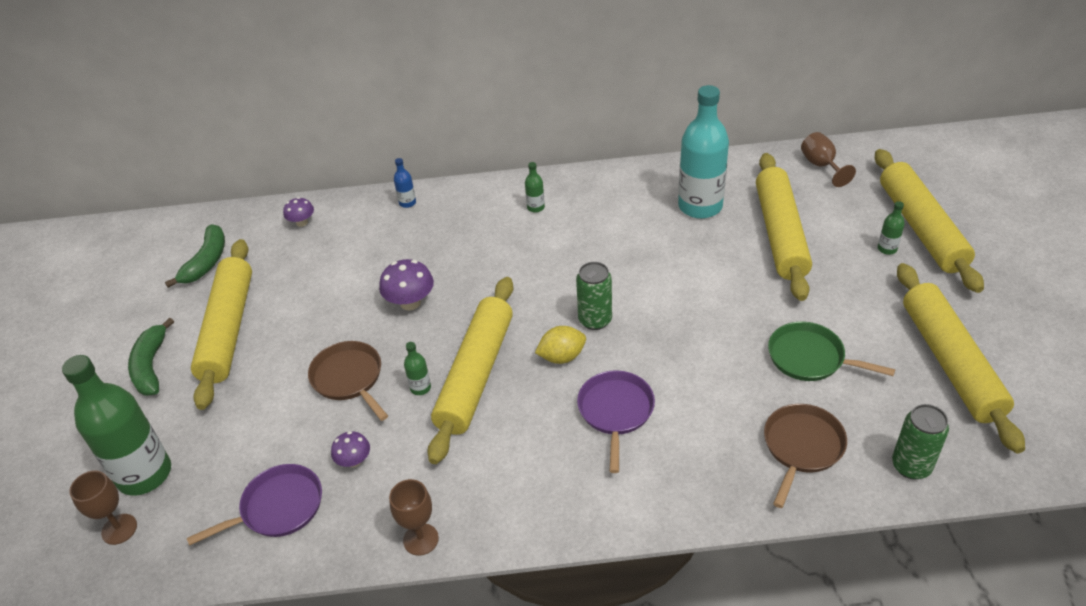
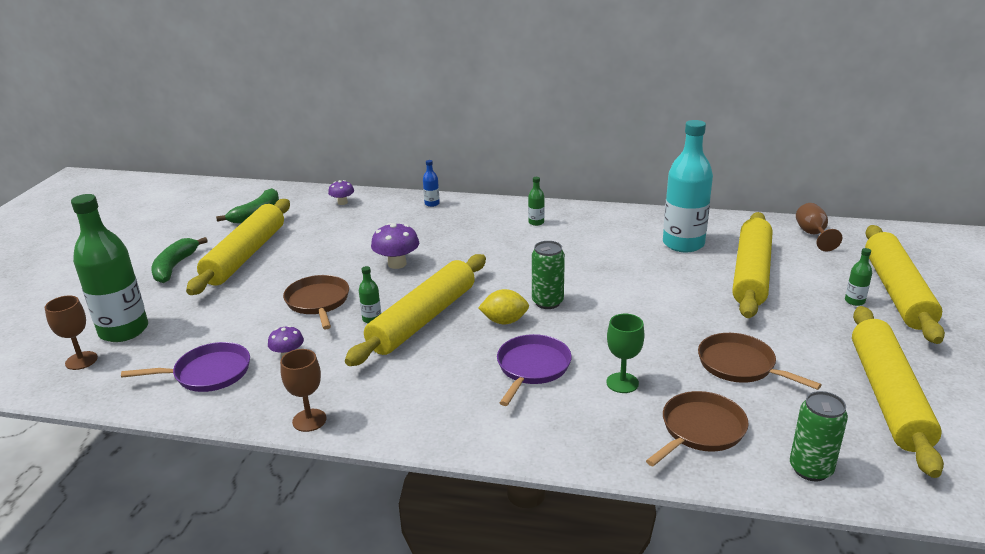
camera: 15 degrees right, 15 degrees down
green pan [768,322,895,381] -> brown pan [698,333,822,390]
none -> green goblet [606,314,644,393]

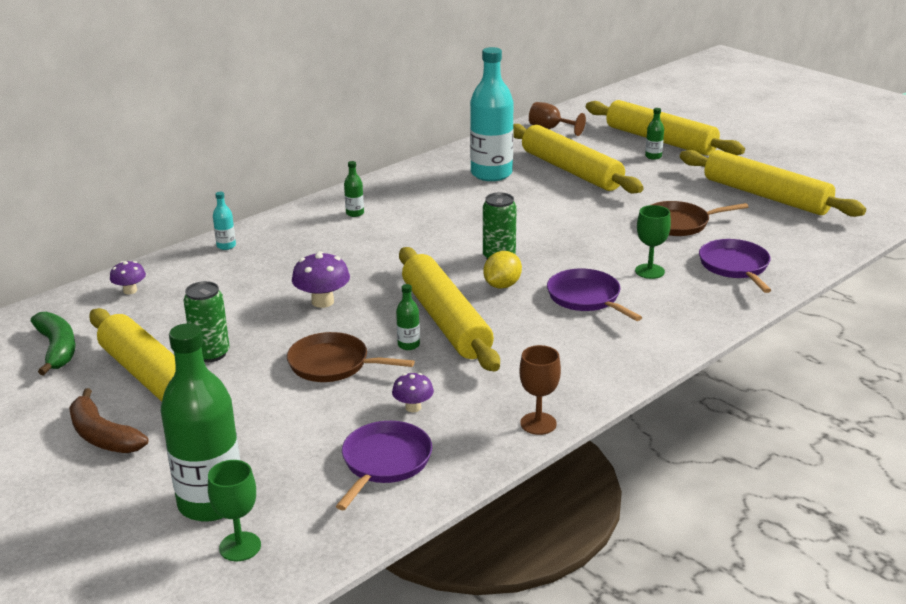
camera: 55 degrees left, 0 degrees up
brown goblet [45,295,98,370] -> green goblet [208,460,261,561]
green banana [151,237,208,283] -> brown banana [69,388,148,453]
blue bottle [423,160,440,207] -> turquoise bottle [213,192,236,250]
brown pan [646,391,749,466] -> purple pan [699,239,771,293]
green can [790,391,848,481] -> green can moved to [183,281,230,362]

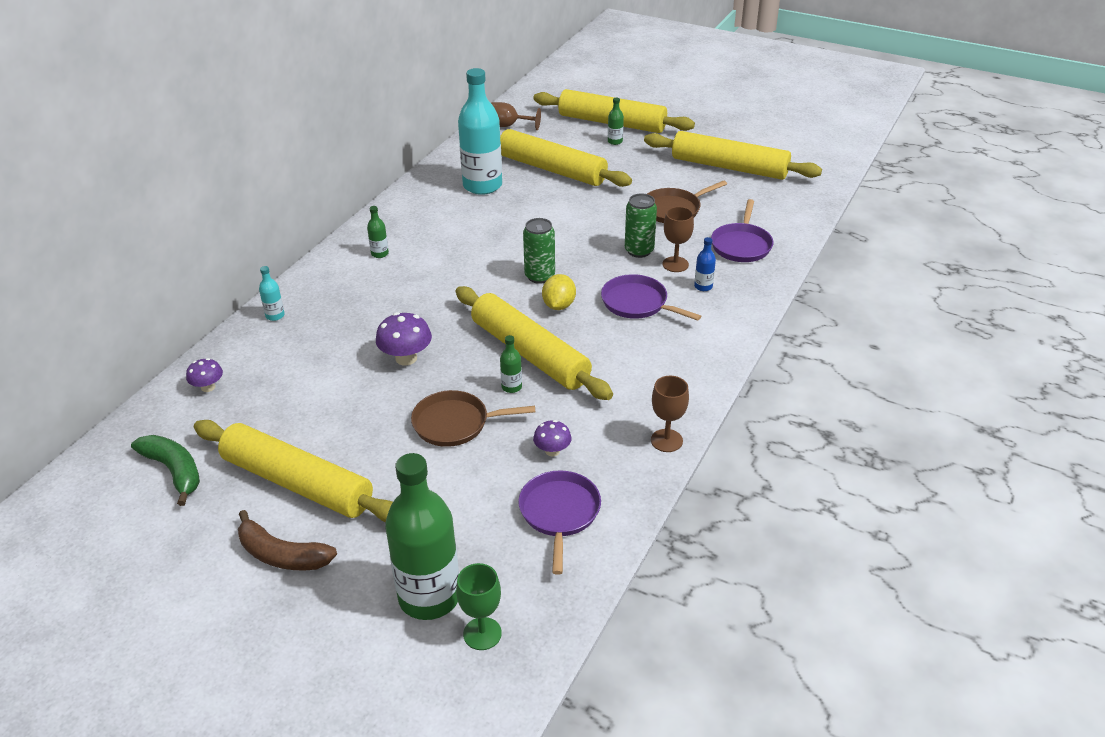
camera: 20 degrees left, 10 degrees up
green can [183,281,230,362] -> green can moved to [625,193,657,258]
green goblet [635,205,671,279] -> brown goblet [663,207,694,272]
purple pan [699,239,771,293] -> purple pan turned 135 degrees counterclockwise [711,199,773,262]
none -> blue bottle [694,237,716,291]

